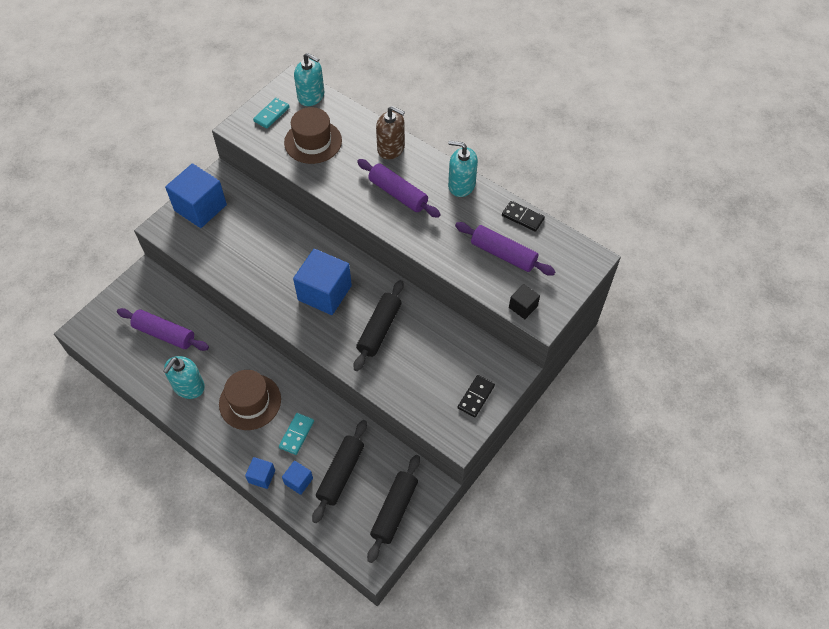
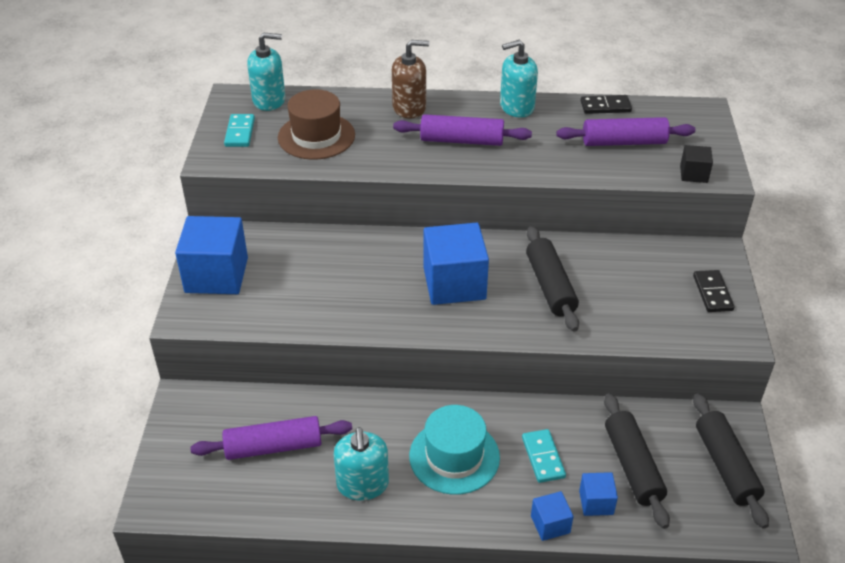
camera: 35 degrees left, 15 degrees down
brown hat [219,370,281,430] -> turquoise hat [409,405,500,495]

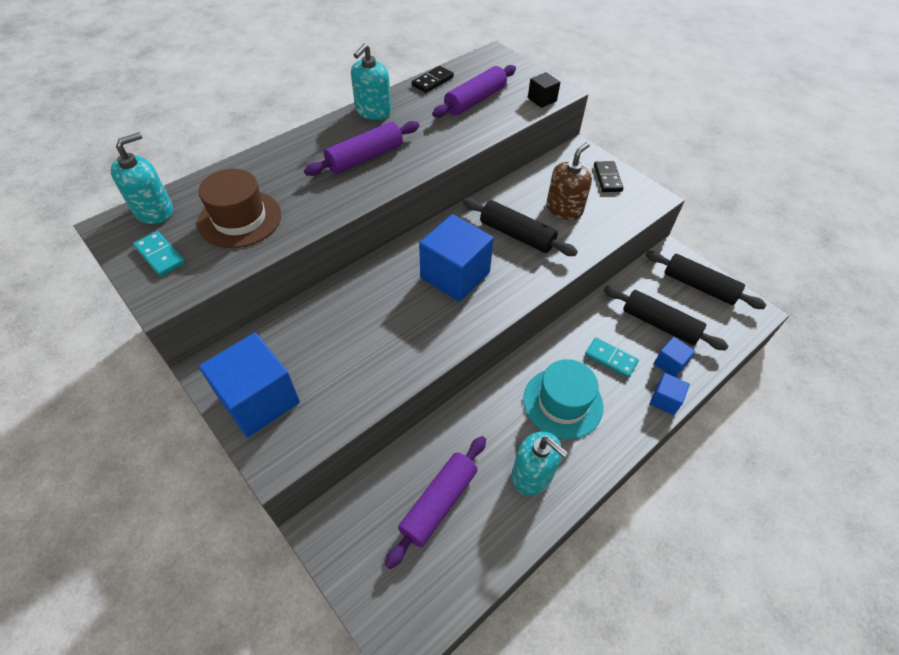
camera: 45 degrees left, 10 degrees up
brown soap dispenser [392,40,429,118] -> brown soap dispenser moved to [546,142,592,220]
black domino [693,270,734,312] -> black domino turned 45 degrees clockwise [594,161,623,192]

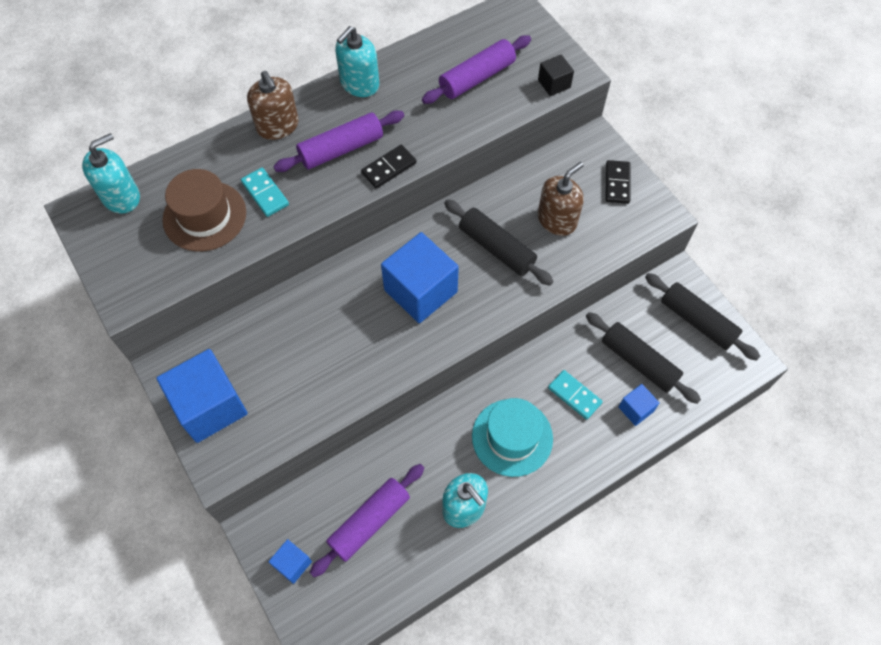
camera: 10 degrees right, 10 degrees up
turquoise domino [133,231,185,277] -> turquoise domino moved to [241,168,289,217]
black domino [412,66,454,93] -> black domino moved to [361,145,417,189]
blue cube [650,373,690,415] -> blue cube moved to [269,539,312,584]
none -> brown soap dispenser [247,71,299,140]

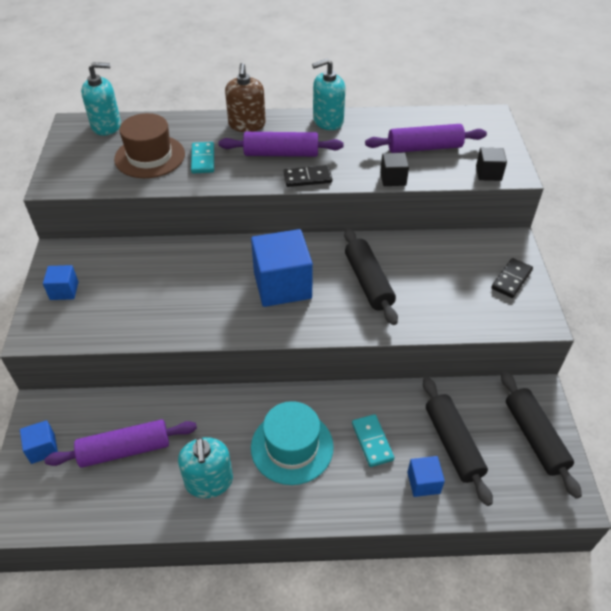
camera: 30 degrees right, 15 degrees down
blue cube [157,349,248,443] -> blue cube [43,265,78,300], size x0.49
brown soap dispenser [538,162,584,236] -> none
none -> black cube [380,153,409,186]

